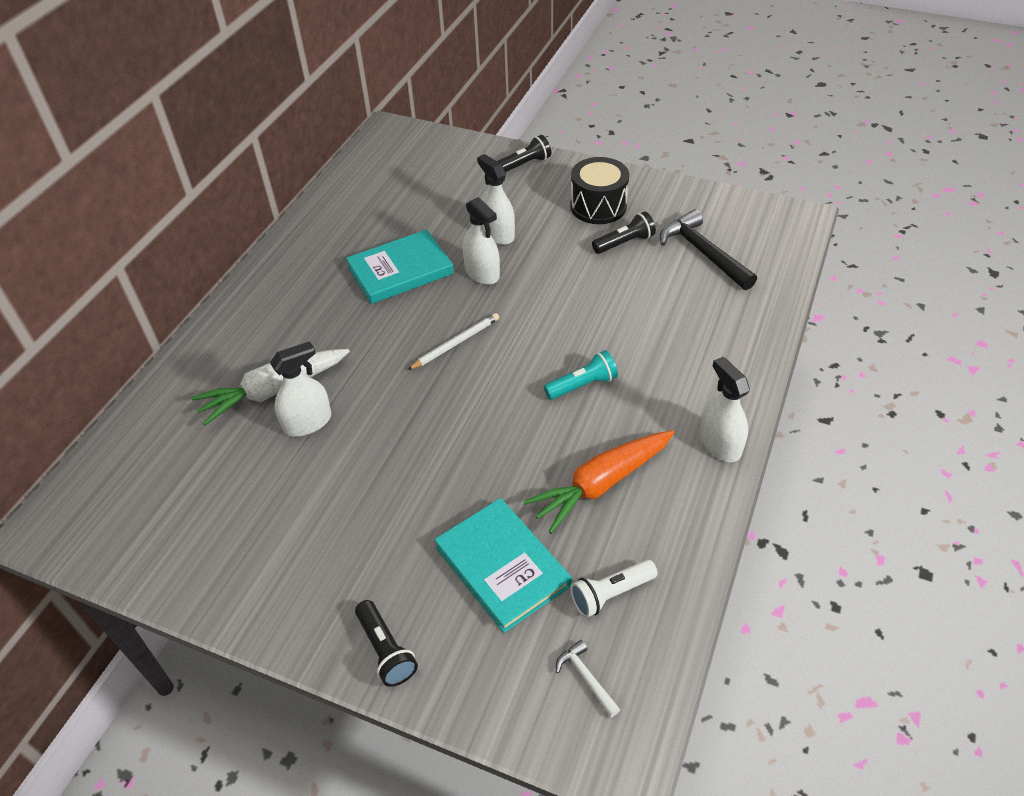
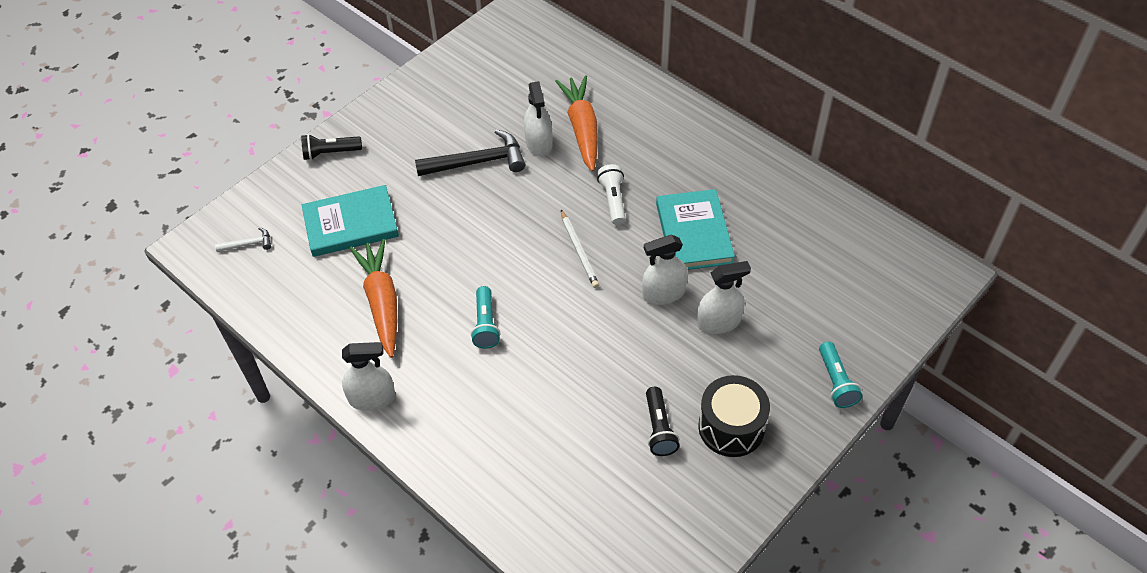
camera: 110 degrees right, 5 degrees up
white carrot [191,349,350,426] -> orange carrot [555,75,598,172]
black flashlight [497,135,551,172] -> turquoise flashlight [819,342,862,408]
white flashlight [570,560,657,618] -> white flashlight moved to [597,164,626,225]
black hammer [660,209,757,290] -> black hammer moved to [415,129,525,176]

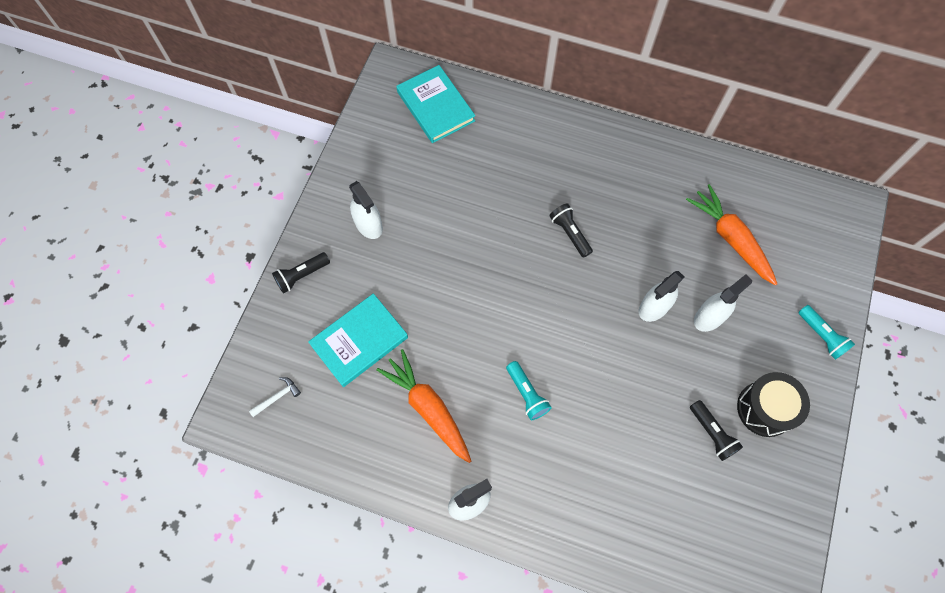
camera: 25 degrees left, 15 degrees up
black hammer [415,129,525,176] -> none
white spray bottle [524,81,552,157] -> white spray bottle moved to [349,181,383,239]
orange carrot [555,75,598,172] -> orange carrot moved to [686,184,777,286]
white pencil [561,210,599,288] -> none
white flashlight [597,164,626,225] -> black flashlight [549,203,593,258]
turquoise book [656,189,735,270] -> turquoise book moved to [396,65,475,143]

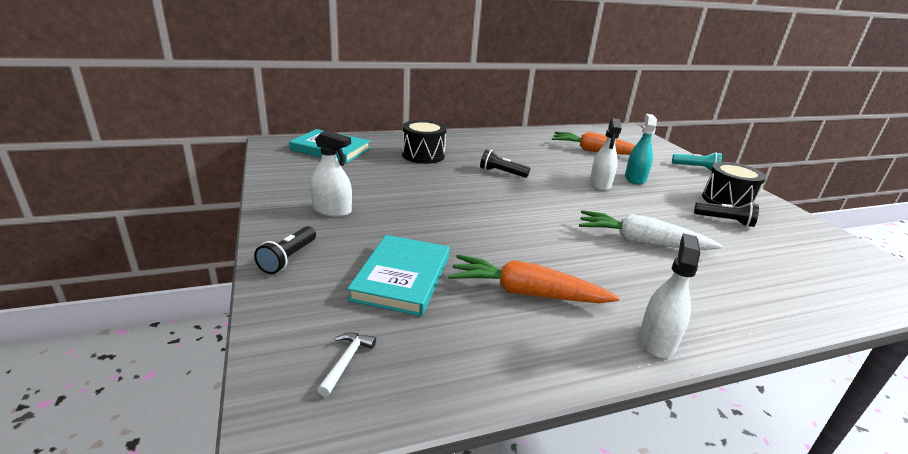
camera: 40 degrees left, 40 degrees down
turquoise flashlight [506,361,552,420] -> none
white spray bottle [694,274,752,332] -> turquoise spray bottle [625,114,657,185]
none -> black drum [402,120,447,164]
none -> white carrot [579,210,723,250]

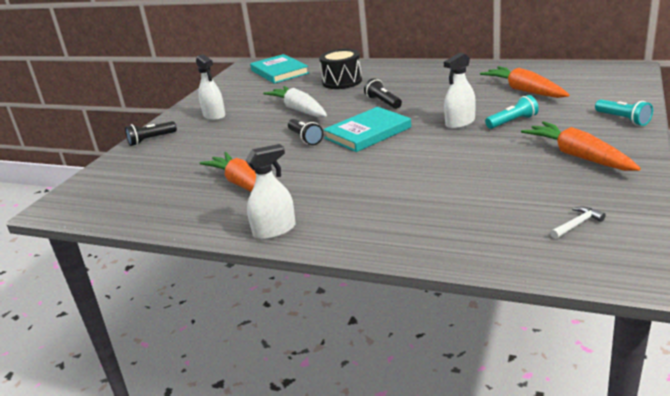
camera: 45 degrees right, 0 degrees up
white hammer [317,333,376,397] -> white hammer moved to [550,206,606,239]
turquoise book [347,235,450,316] -> turquoise book moved to [323,107,411,152]
white carrot [579,210,723,250] -> white carrot moved to [263,86,327,118]
turquoise spray bottle [625,114,657,185] -> turquoise flashlight [485,95,539,129]
black flashlight [694,202,759,227] -> black flashlight moved to [288,119,323,145]
black drum [702,162,766,207] -> orange carrot [521,121,641,171]

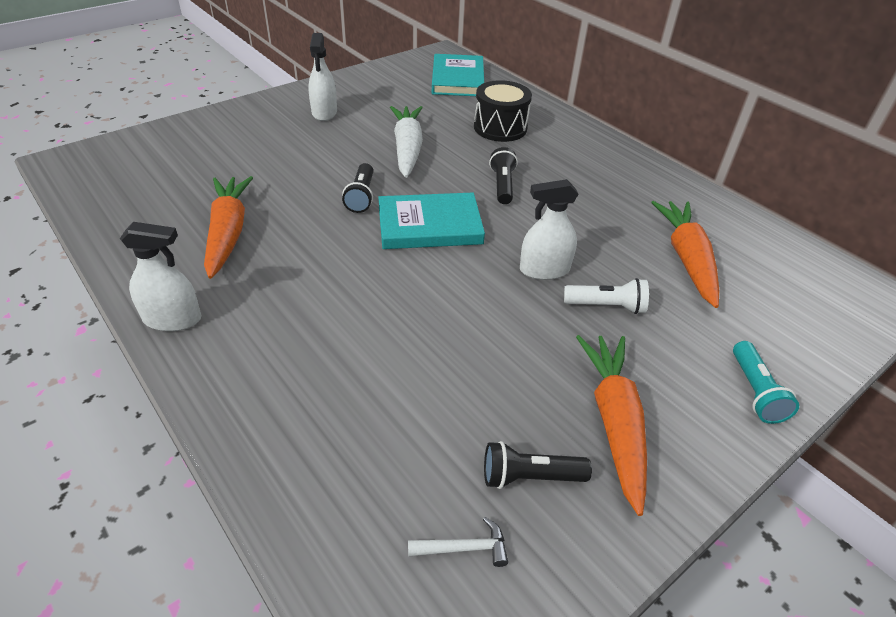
camera: 25 degrees right, 15 degrees up
black flashlight [125,121,177,146] -> black flashlight moved to [484,441,592,489]
turquoise flashlight [485,95,539,129] -> white flashlight [564,278,649,314]

